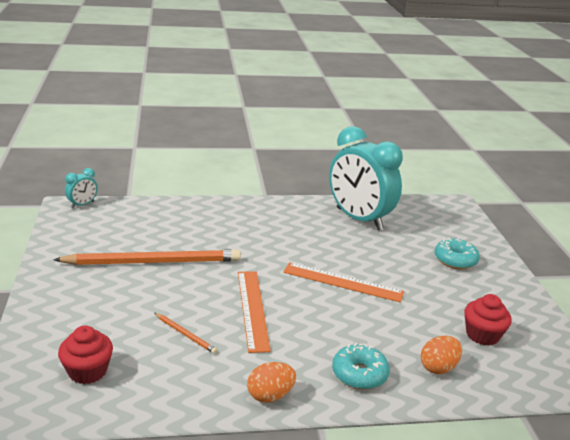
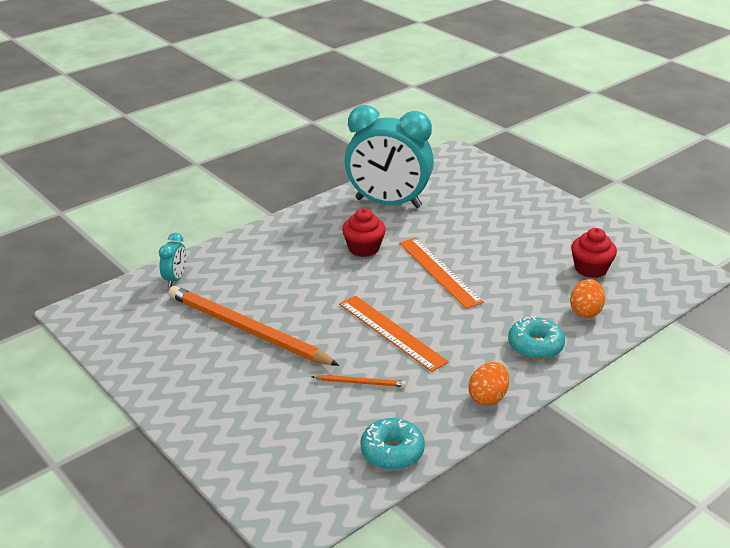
camera: 30 degrees left, 5 degrees up
orange pencil [53,249,241,265] -> orange pencil turned 105 degrees counterclockwise [168,286,340,366]
red cupcake [58,326,113,384] -> red cupcake moved to [342,208,386,257]
turquoise clock [65,168,98,208] -> turquoise clock moved to [159,233,186,287]
orange ruler [283,262,404,302] -> orange ruler turned 75 degrees clockwise [399,238,484,309]
turquoise donut [435,238,480,270] -> turquoise donut moved to [360,418,425,470]

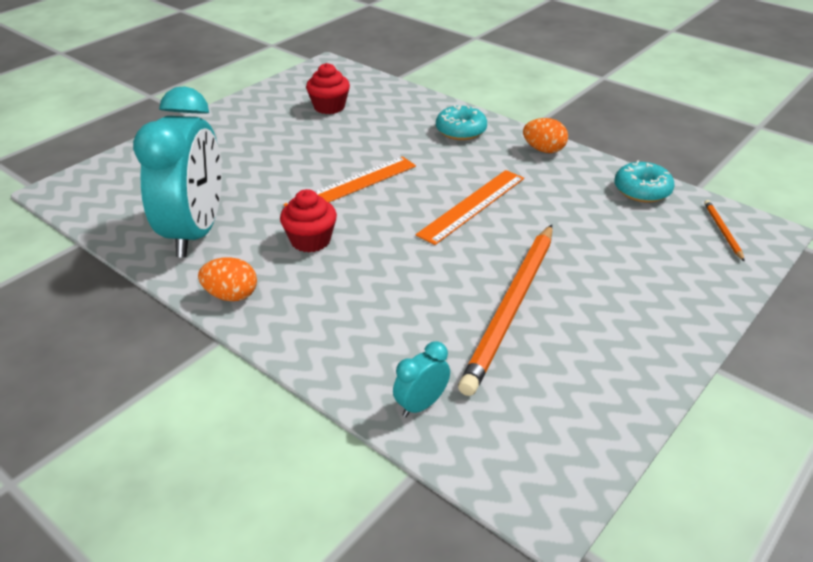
camera: 100 degrees left, 5 degrees up
turquoise clock [159,233,186,287] -> turquoise clock turned 45 degrees counterclockwise [393,341,450,417]
orange pencil [311,375,406,387] -> orange pencil moved to [704,200,745,262]
orange egg [570,279,605,318] -> orange egg moved to [198,257,257,301]

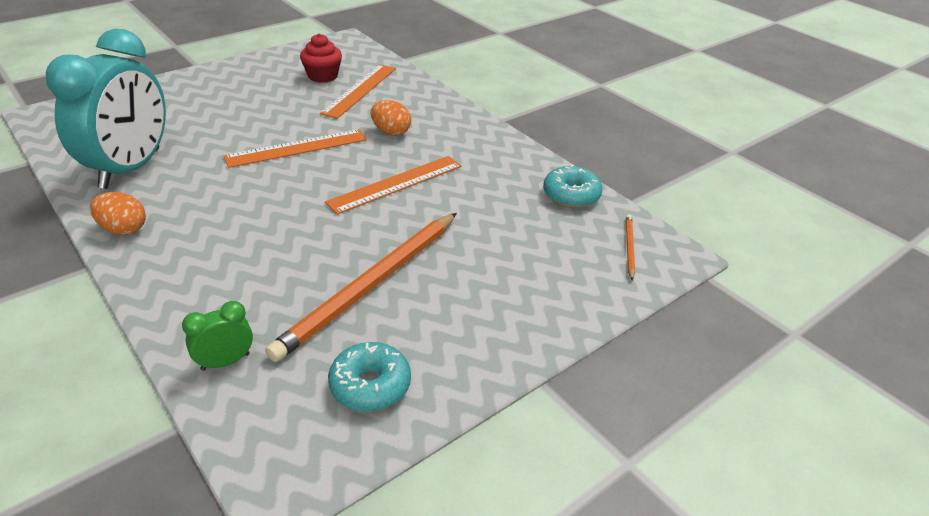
camera: 10 degrees right, 0 degrees up
red cupcake [280,189,337,252] -> none
turquoise clock [393,341,450,417] -> green clock [182,301,253,371]
turquoise donut [436,105,487,140] -> turquoise donut moved to [328,342,411,412]
orange egg [523,118,568,153] -> orange egg moved to [370,100,411,136]
none -> orange ruler [320,64,396,119]

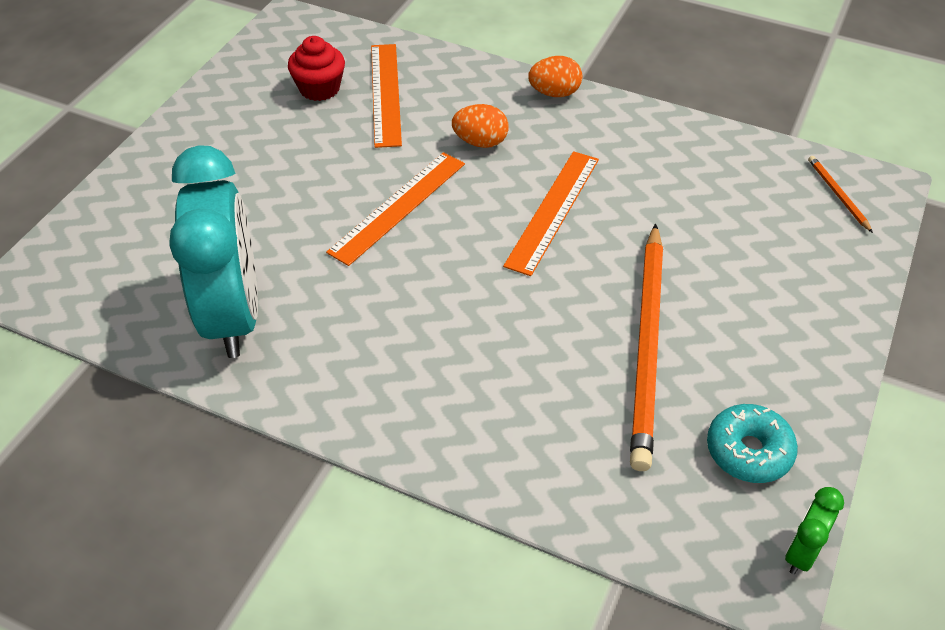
camera: 25 degrees left, 10 degrees up
orange egg [90,192,146,235] -> orange egg moved to [528,56,582,97]
green clock [182,301,253,371] -> green clock moved to [785,487,844,575]
turquoise donut [543,165,602,208] -> none

